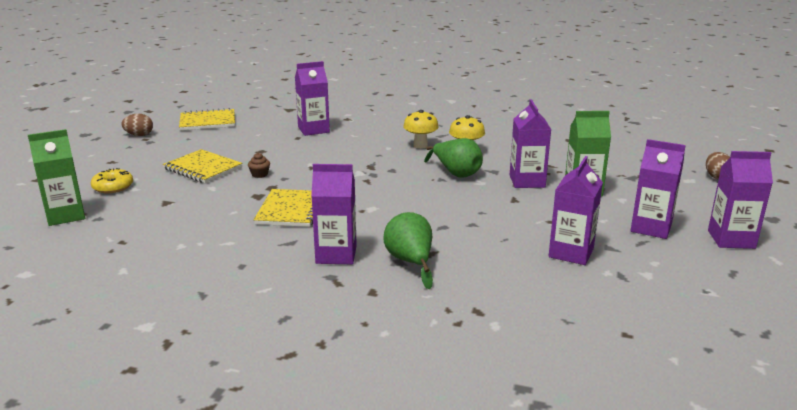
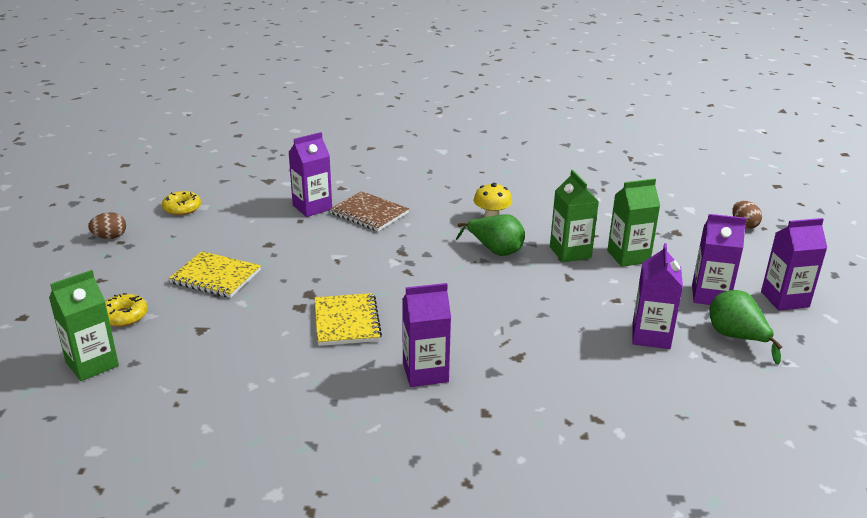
camera: 15 degrees left, 5 degrees up
yellow notebook [179,108,235,131] -> yellow donut [162,191,201,215]
brown cupcake [248,153,270,178] -> none
green pear [383,212,433,289] -> green pear moved to [709,290,782,365]
yellow mushroom [403,110,439,149] -> none
purple carton [510,99,551,188] -> green carton [550,170,599,262]
none -> brown notebook [330,191,409,231]

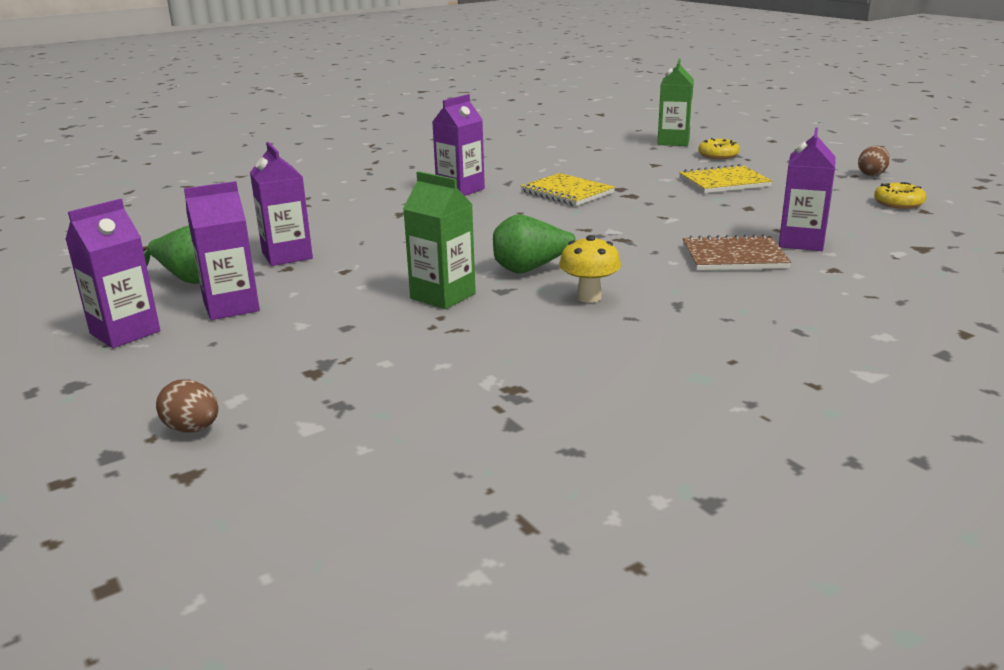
camera: 145 degrees right, 5 degrees down
green carton [607,179,660,267] -> none

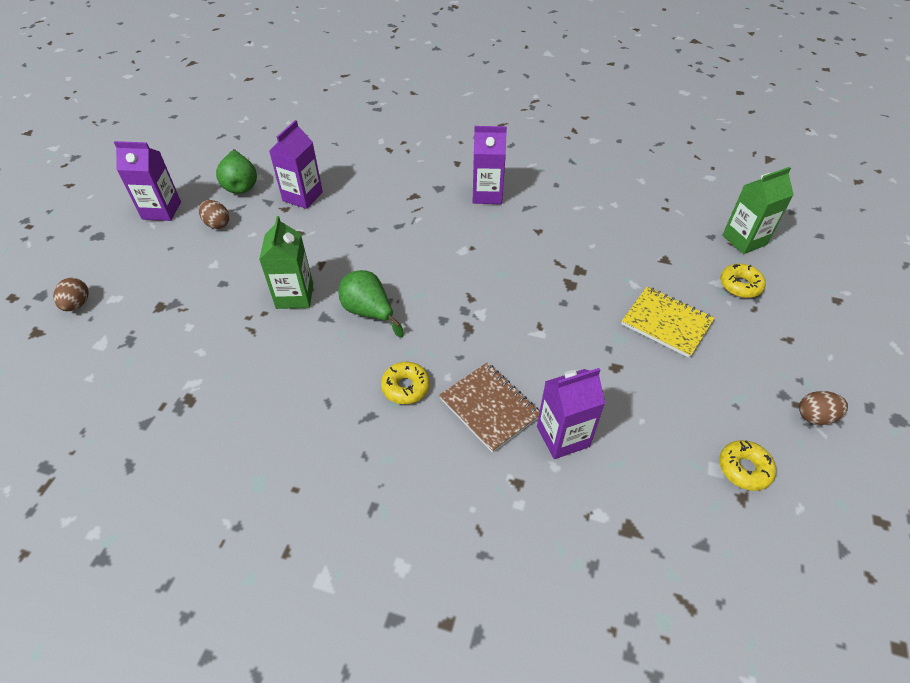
camera: 50 degrees right, 25 degrees up
purple carton [184,181,260,320] -> brown egg [199,200,229,229]
yellow notebook [521,173,615,206] -> none
yellow mushroom [559,235,621,303] -> none
none -> yellow donut [381,362,430,404]

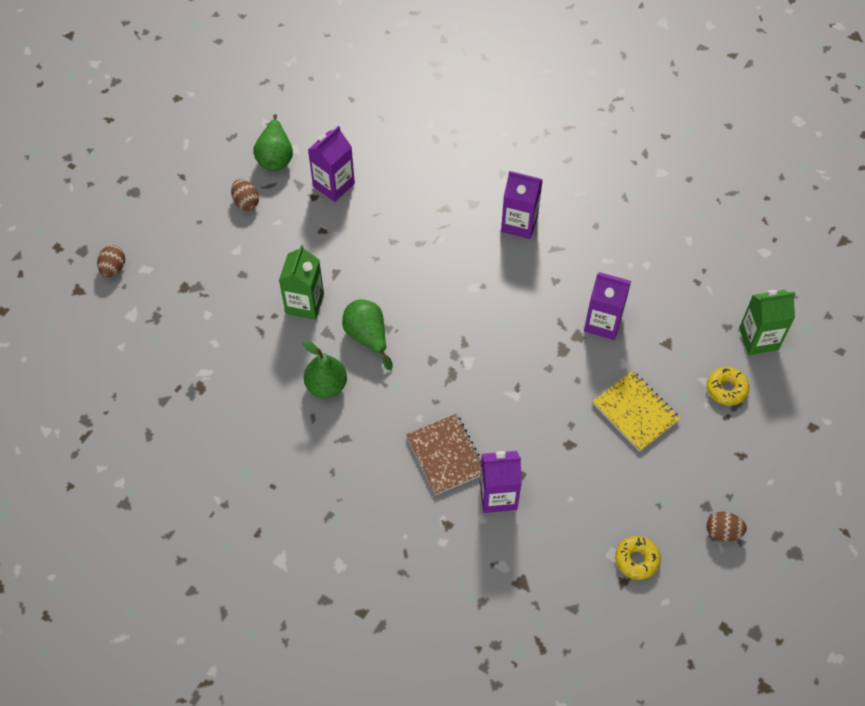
camera: 15 degrees right, 10 degrees up
purple carton [114,141,181,221] -> purple carton moved to [584,272,631,340]
yellow donut [381,362,430,404] -> none
none -> green pear [303,340,347,398]

